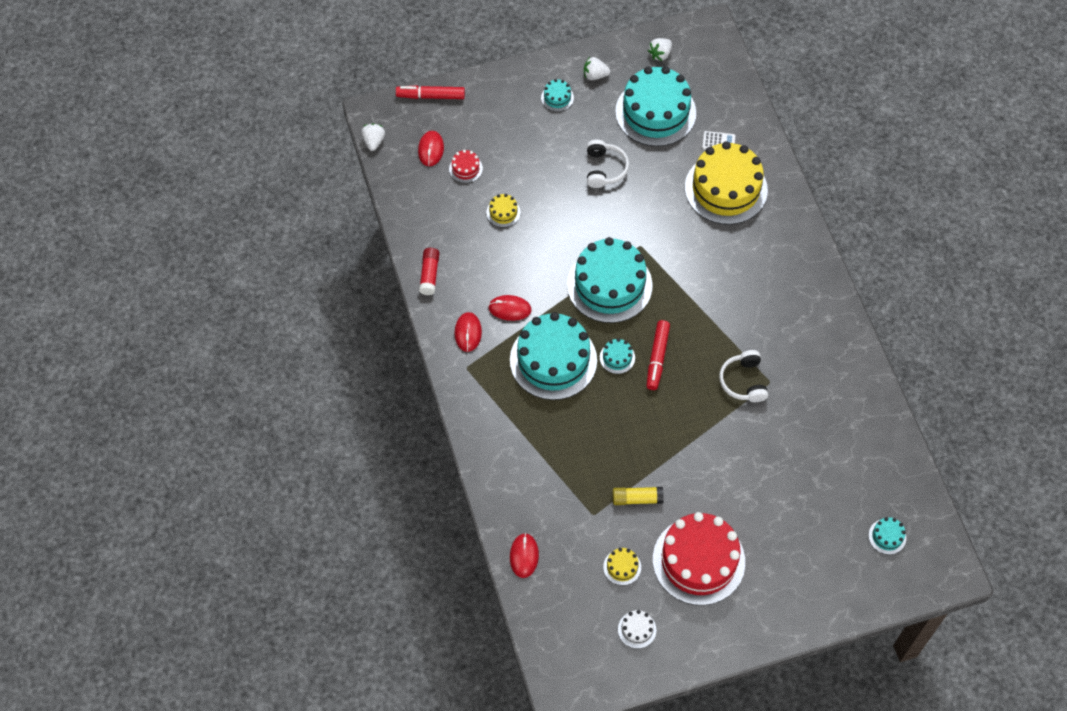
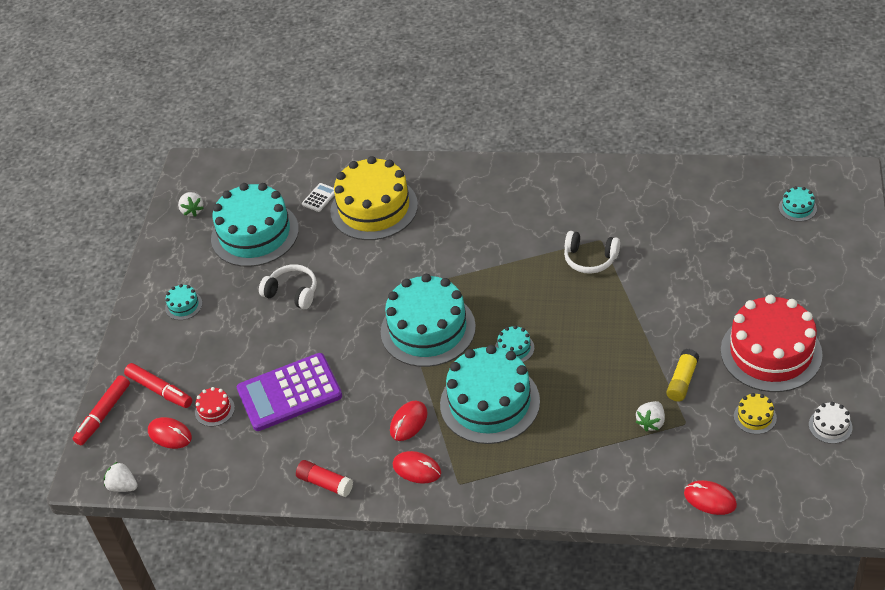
camera: 60 degrees left, 15 degrees down
yellow cake [487,194,521,227] -> purple calculator [237,353,342,431]
white strawberry [584,57,610,80] -> white strawberry moved to [636,401,665,432]
red marker [647,320,670,390] -> red marker moved to [124,363,192,408]

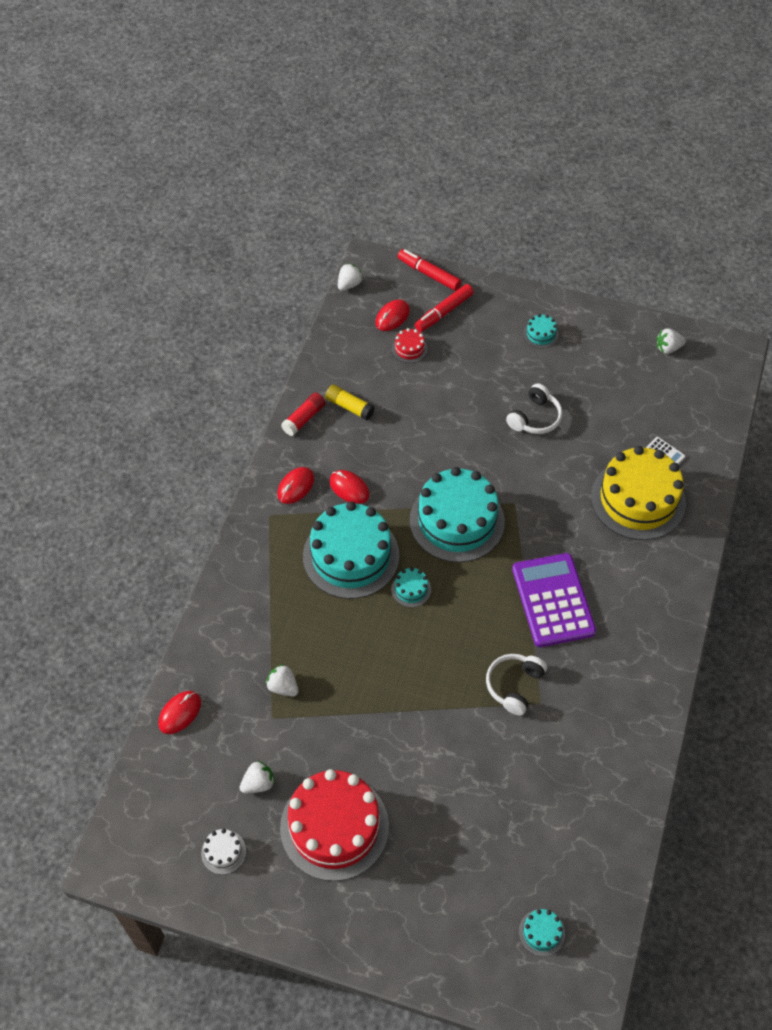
camera: 95 degrees right, 10 degrees up
turquoise cake [211,183,299,267] -> none
purple calculator [237,353,342,431] -> purple calculator moved to [512,553,596,647]
yellow glue stick [666,349,699,402] -> yellow glue stick moved to [325,384,375,421]
yellow cake [734,393,777,434] -> white strawberry [239,761,275,793]

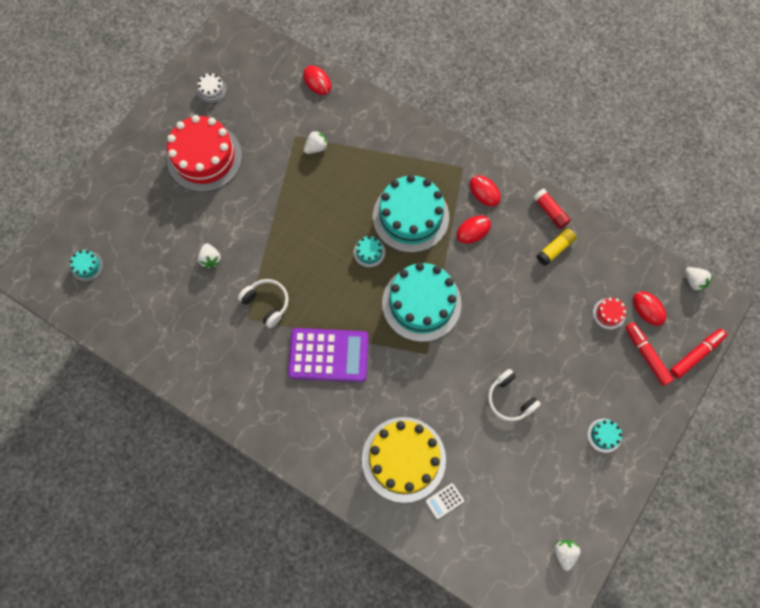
camera: 105 degrees right, 15 degrees up
white strawberry [239,761,275,793] -> white strawberry moved to [198,243,221,268]

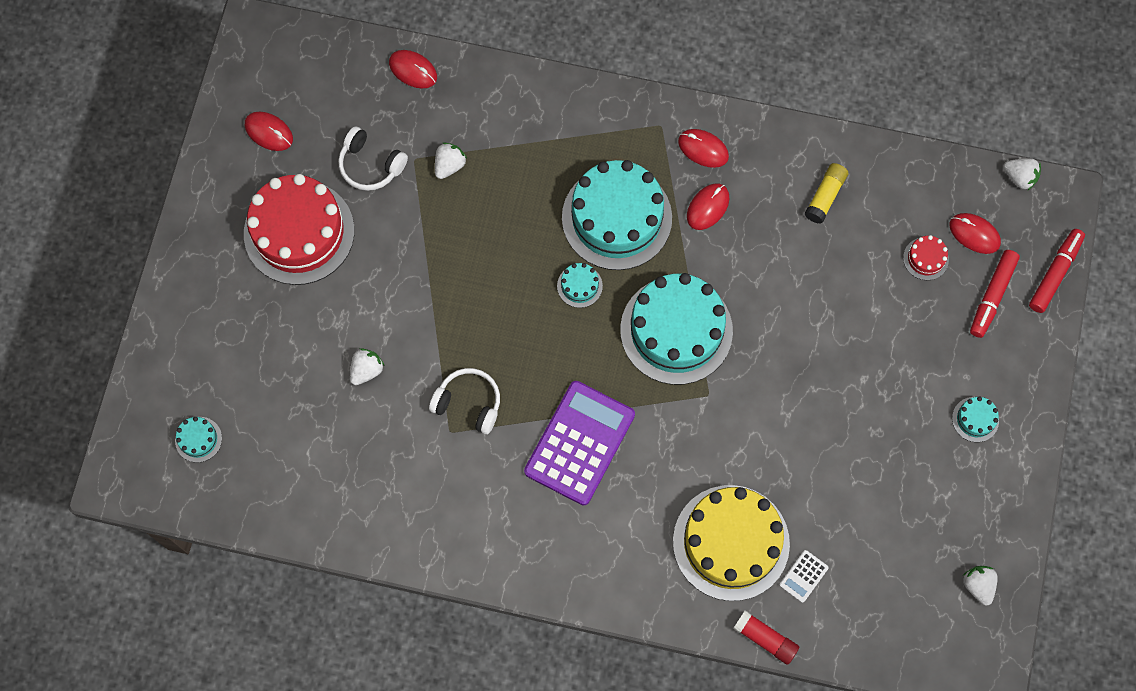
camera: 20 degrees left, 0 degrees up
white cake [197,73,227,103] -> red mouse [245,112,293,151]
white strawberry [198,243,221,268] -> white strawberry turned 105 degrees counterclockwise [350,348,385,385]
purple calculator [288,328,369,382] -> purple calculator turned 45 degrees counterclockwise [524,381,635,505]
white headphones [488,369,541,421] -> white headphones moved to [338,126,408,191]
red glue stick [533,189,571,229] -> red glue stick moved to [733,610,799,665]
red marker [625,322,674,386] -> red marker turned 105 degrees counterclockwise [970,250,1020,338]

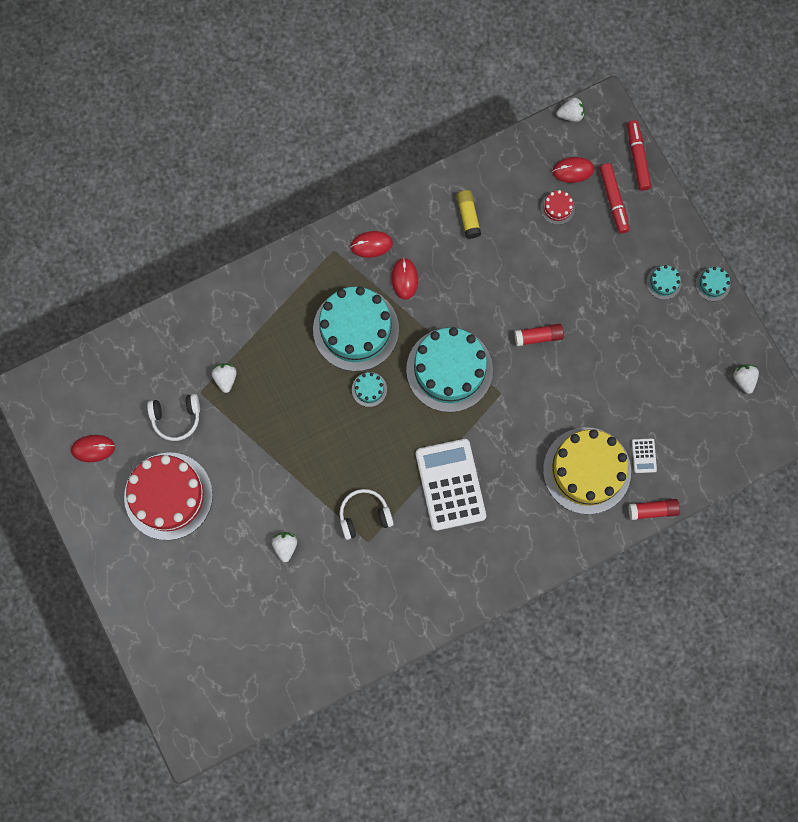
camera: 40 degrees left, 5 degrees up
turquoise cake [175,417,222,463] -> turquoise cake moved to [695,267,730,301]
red mouse [389,50,437,88] -> none
purple calculator [524,381,635,505] -> white calculator [416,439,486,531]
white strawberry [962,566,998,606] -> white strawberry turned 45 degrees clockwise [733,364,759,394]
none -> red glue stick [515,324,564,346]

